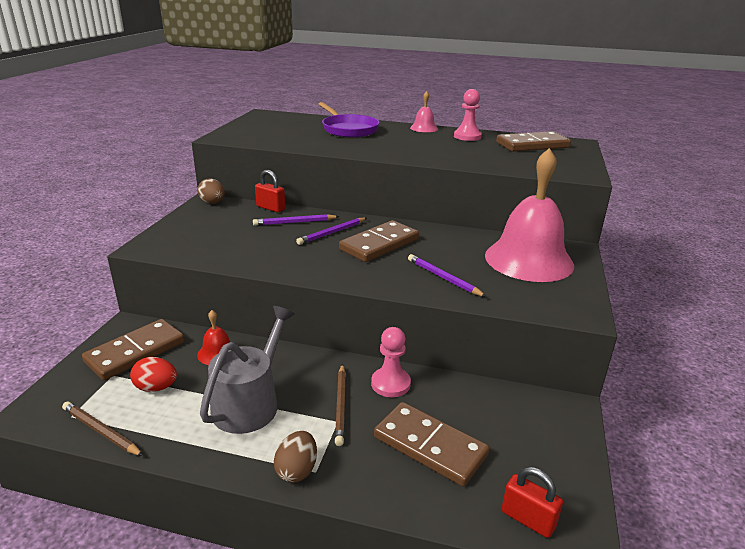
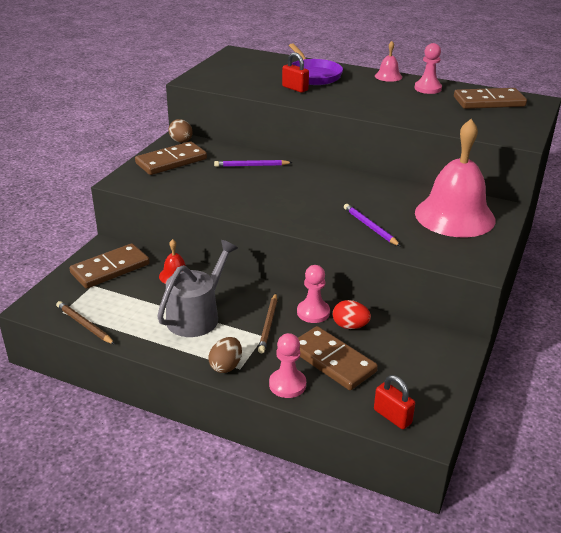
camera: 10 degrees right, 5 degrees up
red egg [130,357,177,392] -> red egg moved to [333,300,371,329]
red padlock [255,170,285,212] -> red padlock moved to [282,52,309,93]
purple pencil [296,218,367,245] -> none
brown domino [339,220,419,262] -> brown domino moved to [135,141,207,175]
none -> pink pawn [269,333,306,398]

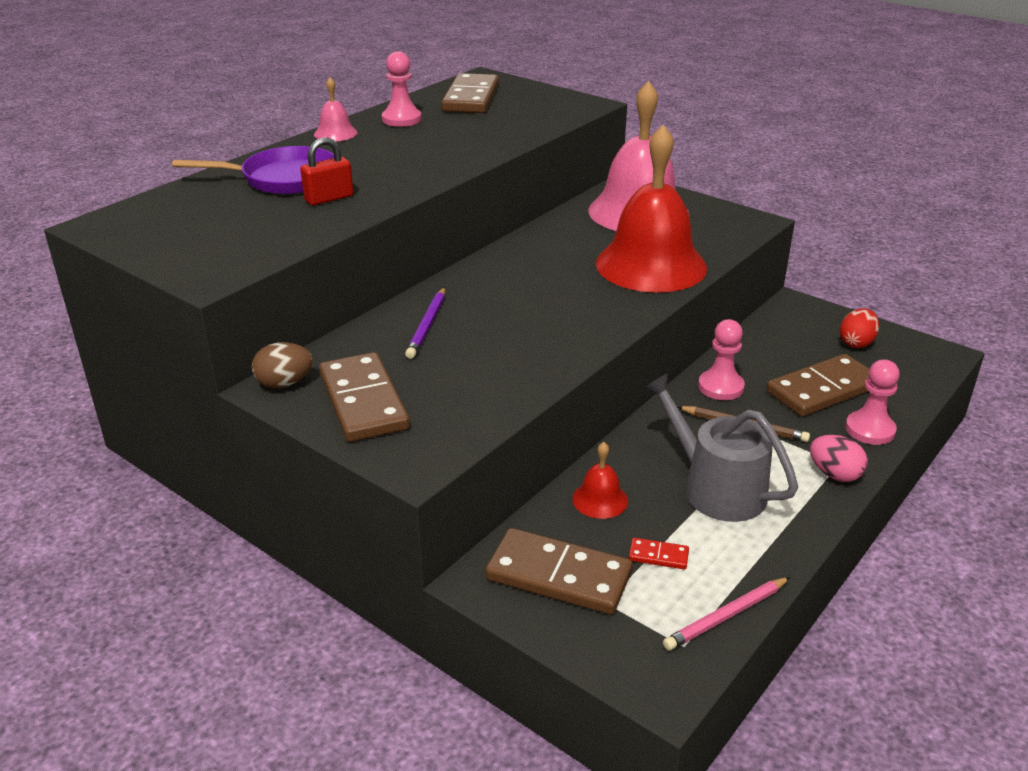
camera: 75 degrees left, 0 degrees up
brown pencil [56,301,115,344] -> pink pencil [663,577,790,650]
brown domino [70,243,150,289] -> brown domino turned 45 degrees counterclockwise [486,528,632,615]
brown egg [209,337,242,373] -> pink egg [810,435,868,482]
red egg [333,300,371,329] -> red egg moved to [840,308,879,348]
purple pencil [344,204,401,246] -> red bell [596,125,707,293]
red padlock [374,375,415,429] -> none
none -> red domino [629,538,689,570]

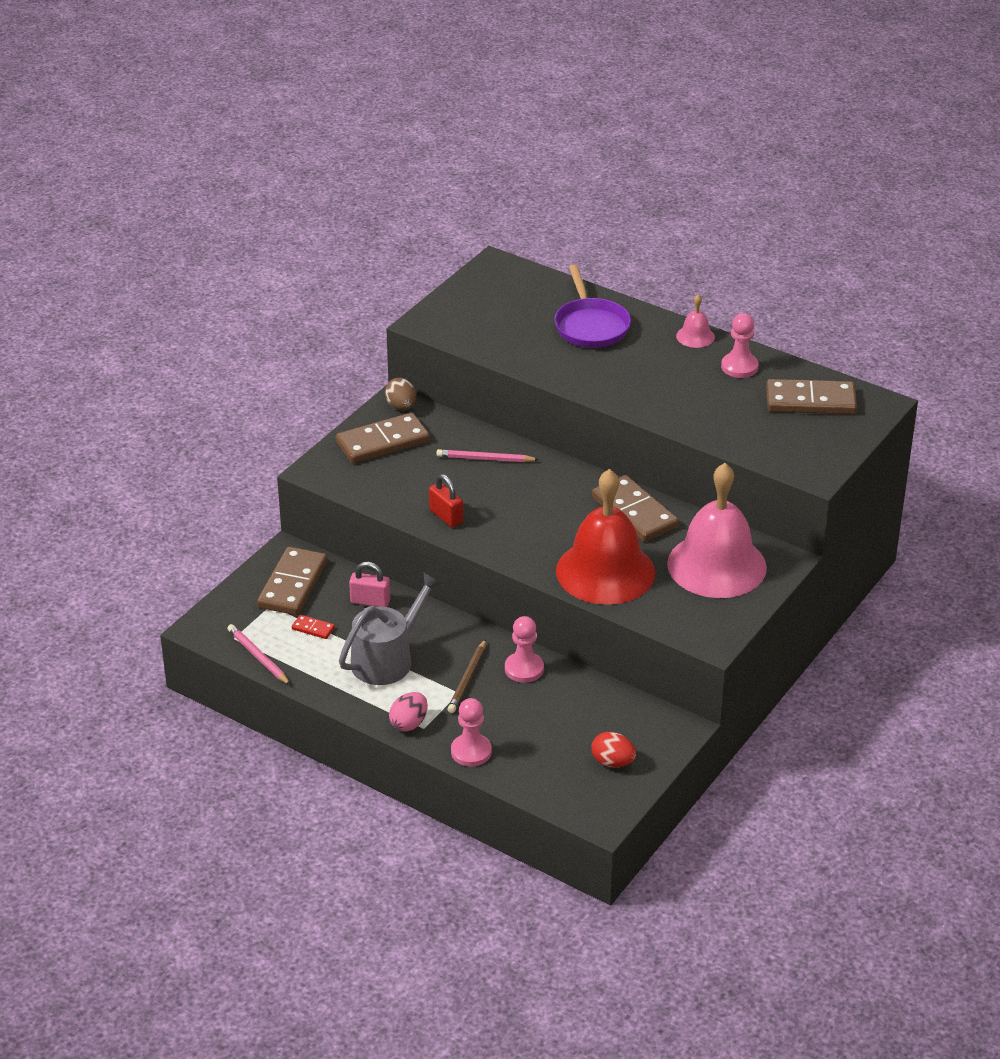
camera: 85 degrees right, 5 degrees up
red padlock [300,137,353,205] -> red padlock moved to [429,474,463,527]
purple pencil [405,287,445,359] -> pink pencil [436,449,539,462]
red bell [572,442,628,519] -> pink padlock [349,562,390,607]
red domino [629,538,689,570] -> red domino turned 75 degrees counterclockwise [292,615,335,639]
brown domino [767,354,869,417] -> brown domino moved to [592,475,679,542]

